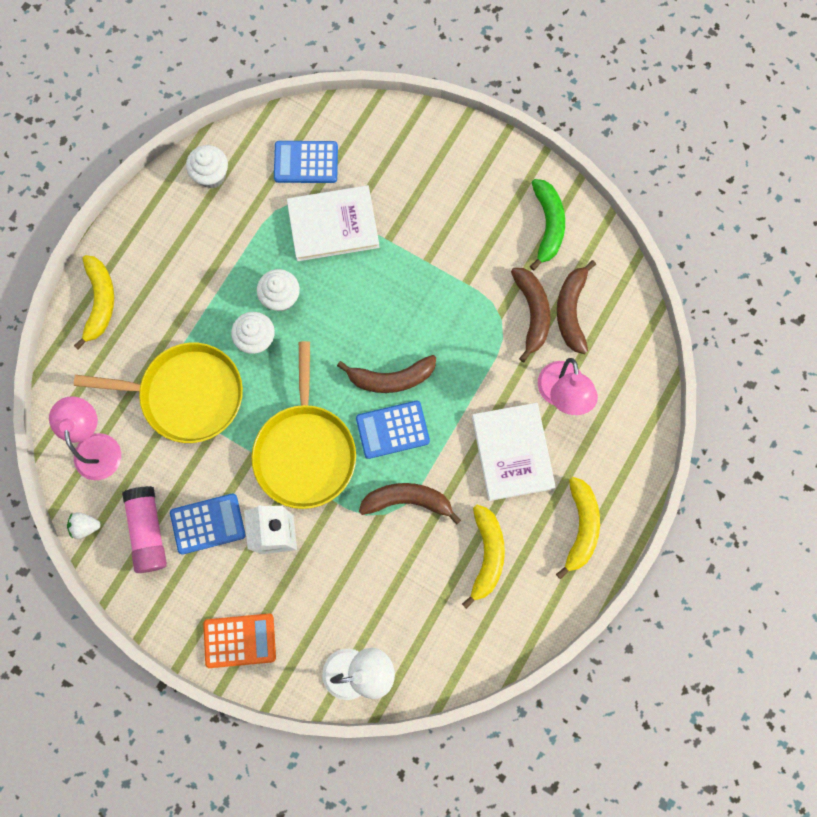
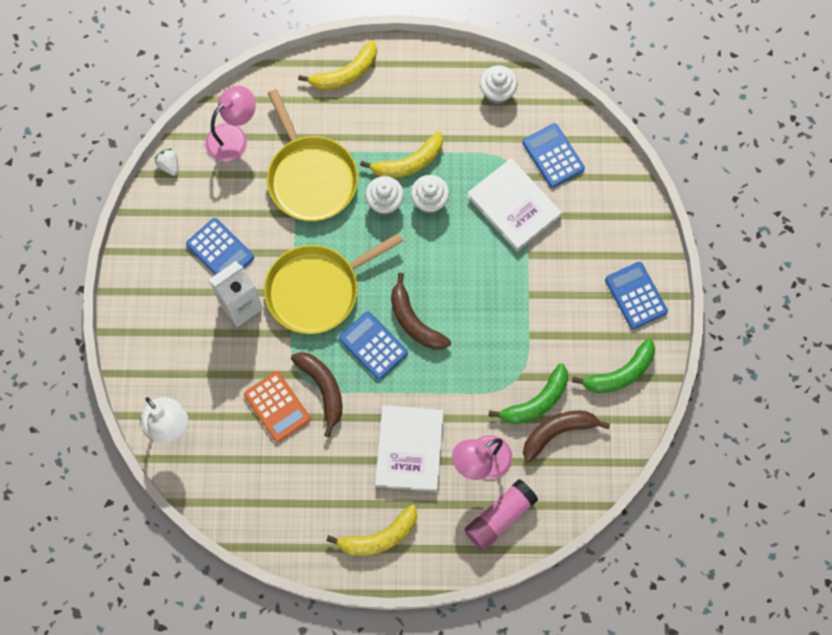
camera: 60 degrees right, 5 degrees down
pink glue stick [122,486,167,573] -> pink glue stick moved to [465,479,538,551]
orange calculator [203,614,276,668] -> orange calculator moved to [244,371,311,442]
yellow banana [462,505,505,609] -> yellow banana moved to [360,131,443,178]
white book [472,403,556,501] -> white book turned 45 degrees counterclockwise [375,405,444,492]
brown banana [511,268,550,362] -> green banana [488,363,568,424]
none -> blue calculator [605,262,668,329]

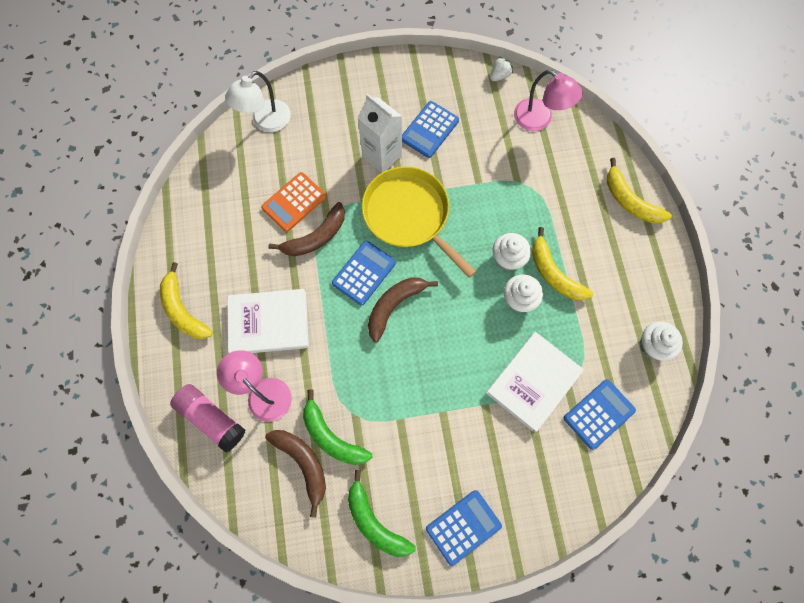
camera: 80 degrees right, 0 degrees up
yellow pan [267,89,358,221] -> none

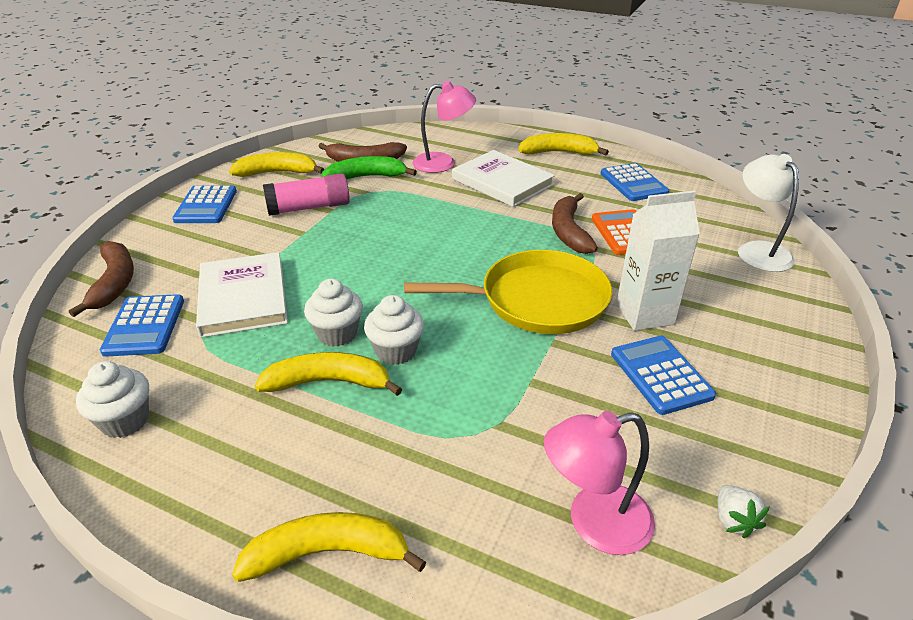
camera: 125 degrees right, 35 degrees down
pink glue stick [170,384,246,453] -> pink glue stick moved to [263,173,350,216]
white book [227,289,309,353] -> white book turned 75 degrees counterclockwise [452,150,555,207]
blue calculator [332,241,396,306] -> blue calculator moved to [601,163,669,201]
green banana [348,470,416,557] -> yellow banana [229,152,325,177]
brown banana [368,277,438,342] -> brown banana moved to [69,241,134,317]

